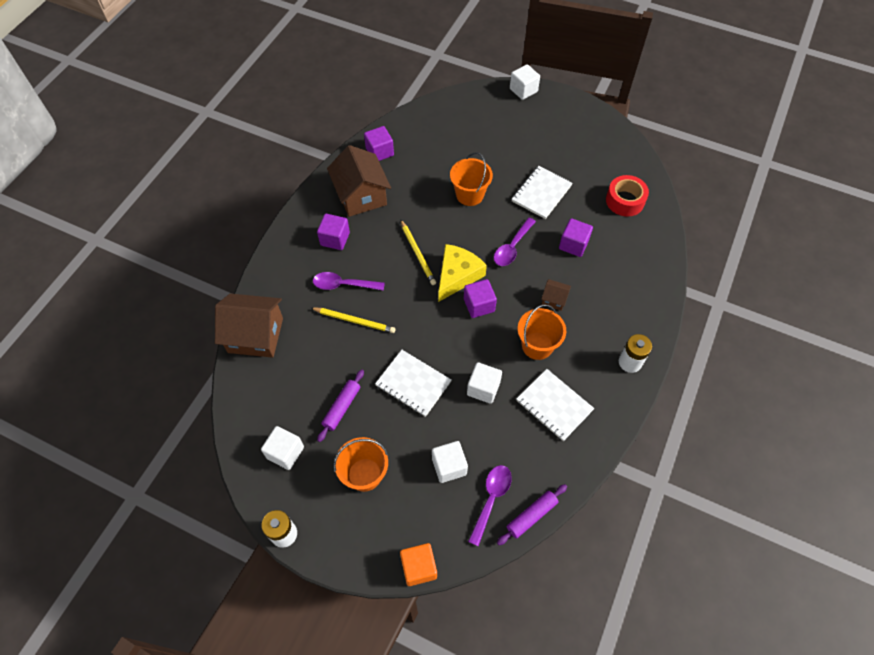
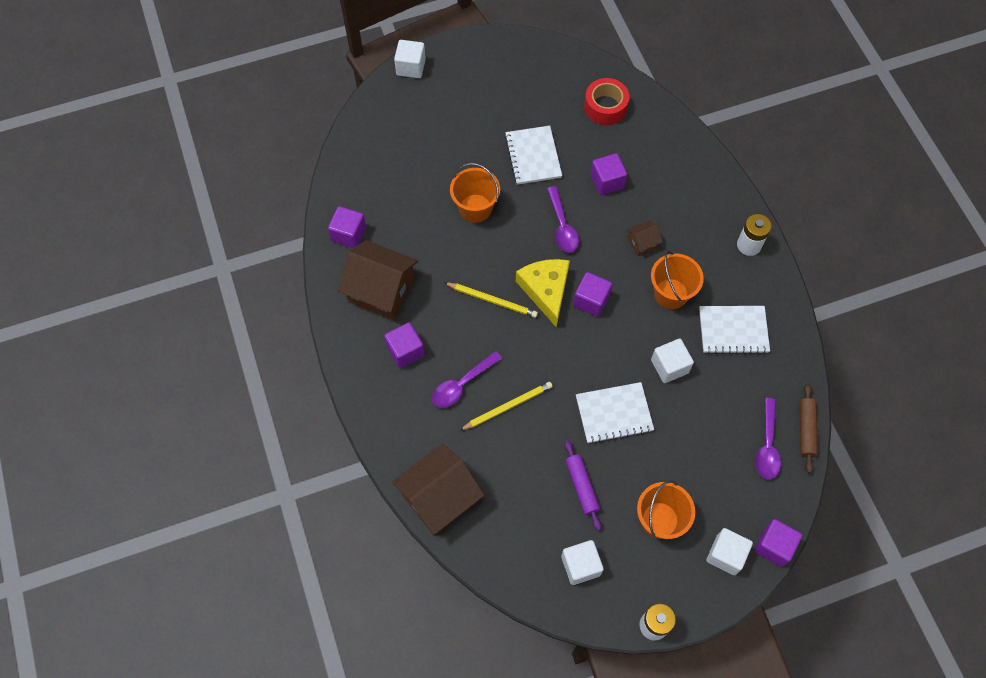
camera: 45 degrees left, 5 degrees up
orange cube [400,543,437,586] -> purple cube [754,519,802,567]
white cube [432,441,468,483] -> white cube moved to [706,528,753,575]
purple spoon [468,465,512,546] -> purple spoon turned 150 degrees counterclockwise [755,398,781,480]
purple rolling pin [497,484,567,545] -> brown rolling pin [800,383,818,473]

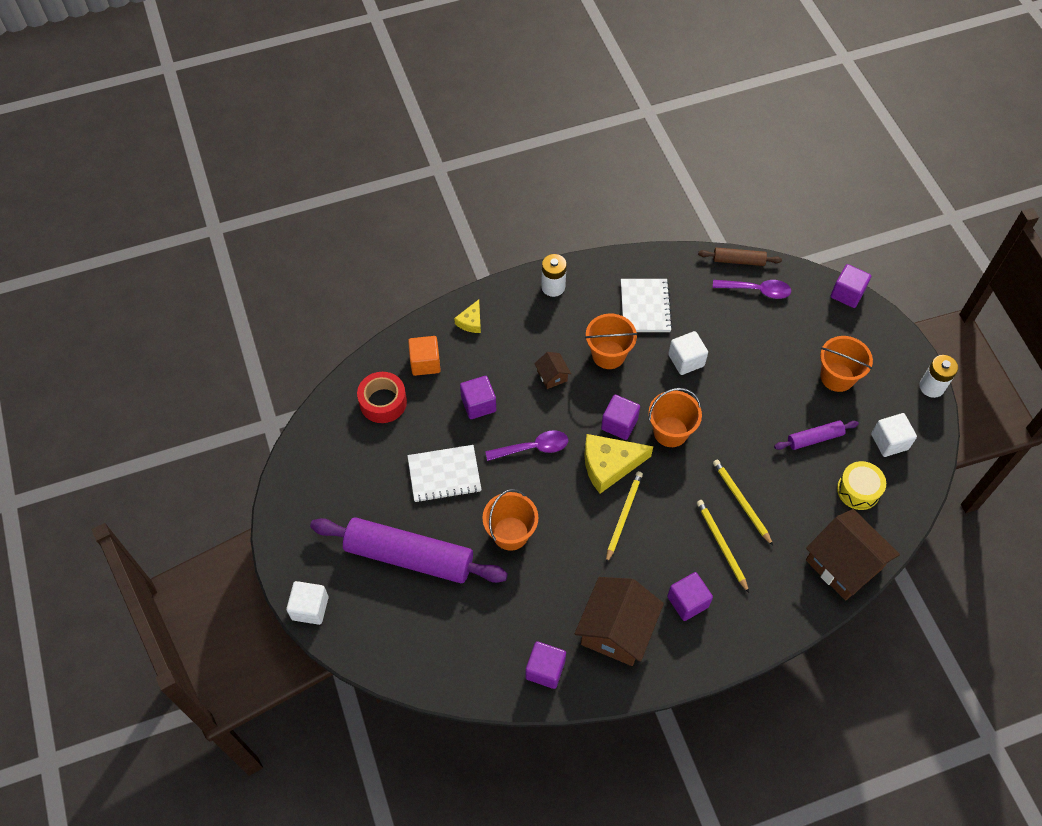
camera: 90 degrees left, 5 degrees down
purple spoon [432,351,502,408] -> yellow pencil [697,500,749,593]
white notebook [576,382,654,444] -> none
white cube [706,528,753,575] -> none
none -> purple rolling pin [310,517,508,583]
none -> orange cube [408,336,441,376]
none -> yellow cheese [454,300,481,333]
none -> orange bucket [648,388,702,447]
none -> yellow drum [837,461,886,510]

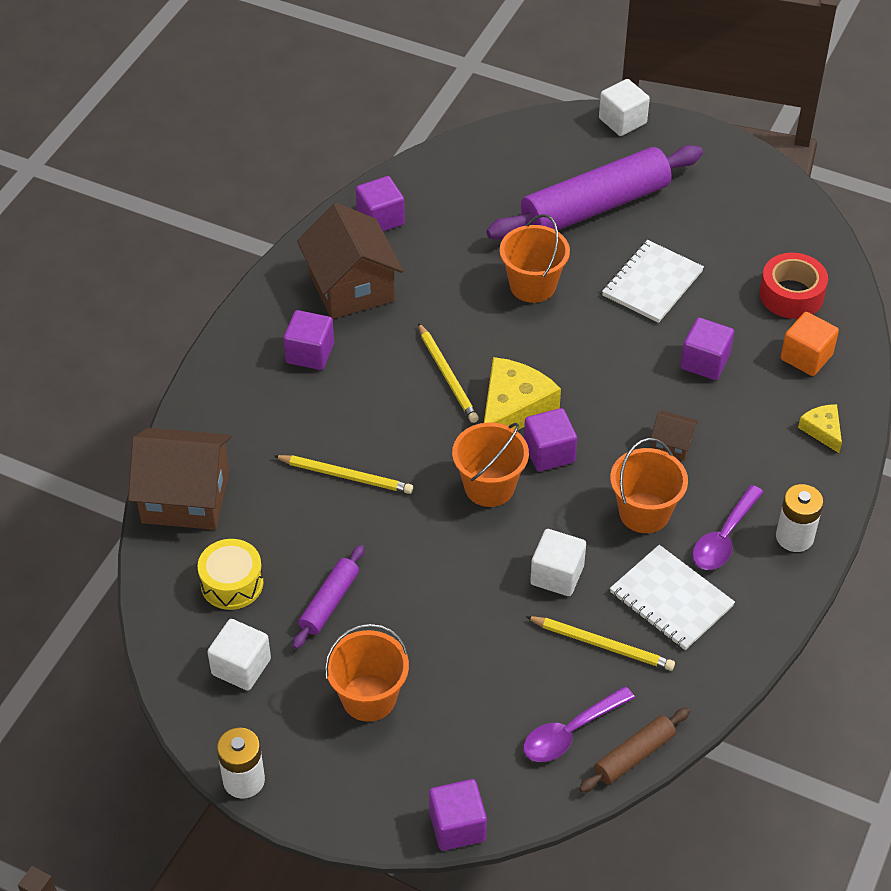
camera: 135 degrees right, 10 degrees down
purple spoon [485,430,568,461] -> purple spoon moved to [692,485,764,570]
yellow pencil [697,500,749,593] -> yellow pencil moved to [526,616,675,671]

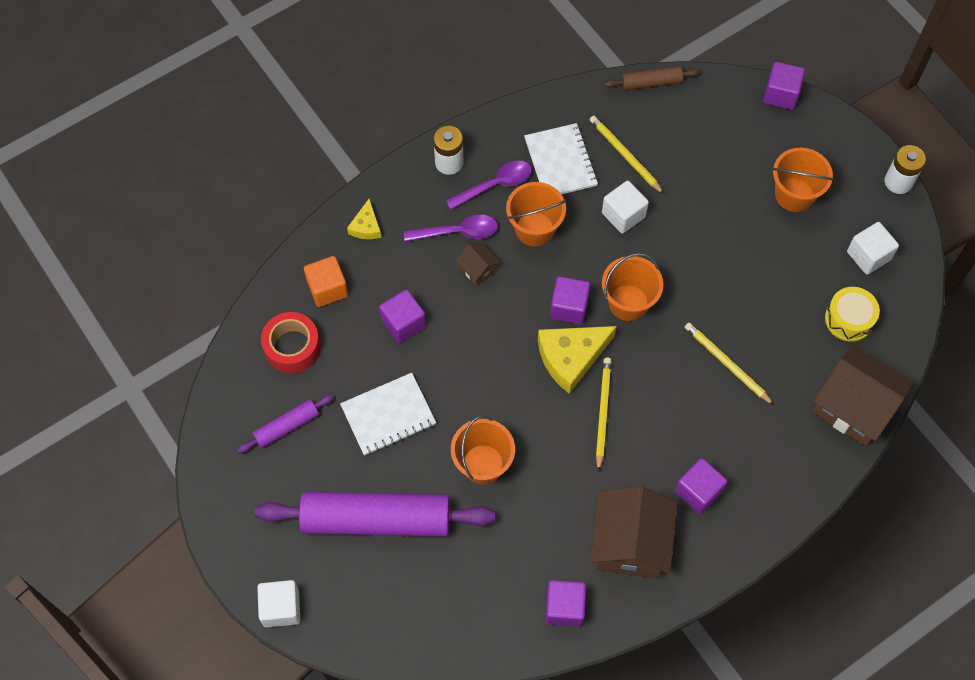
camera: 150 degrees left, 15 degrees up
purple rolling pin [292,545,364,649] -> purple rolling pin moved to [237,395,334,453]
purple spoon [523,686,635,762] -> purple spoon moved to [404,215,498,242]

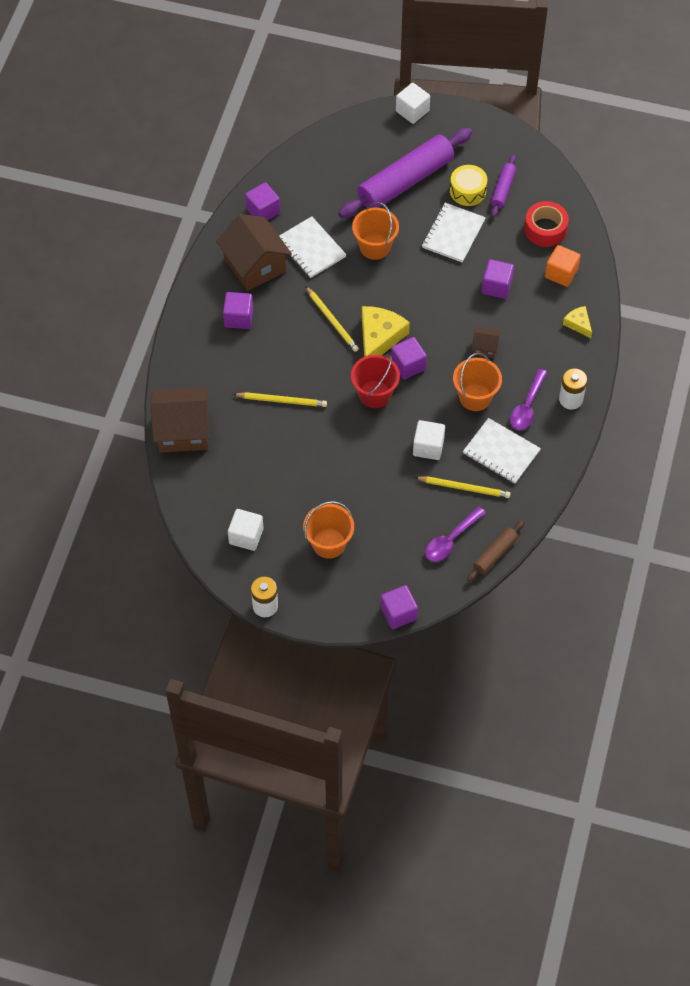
camera: 140 degrees right, 5 degrees down
purple spoon [404,215,498,242] -> purple spoon moved to [425,507,486,562]
orange bucket [602,253,663,321] -> red bucket [351,354,400,408]
yellow drum [825,287,880,342] -> yellow drum moved to [450,165,487,206]
none -> white notebook [279,216,347,278]

